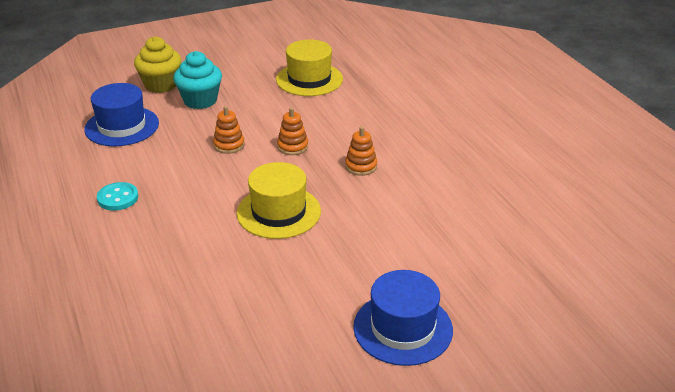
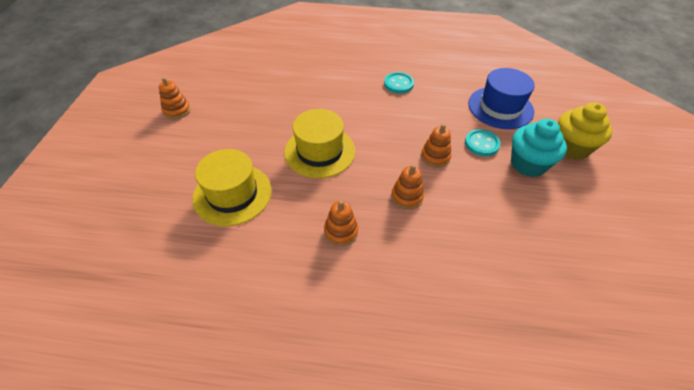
camera: 120 degrees right, 15 degrees up
yellow hat [276,39,343,96] -> yellow hat moved to [192,149,272,226]
blue hat [353,270,453,366] -> none
none -> orange stacking toy [159,77,191,119]
none -> turquoise button [465,129,501,156]

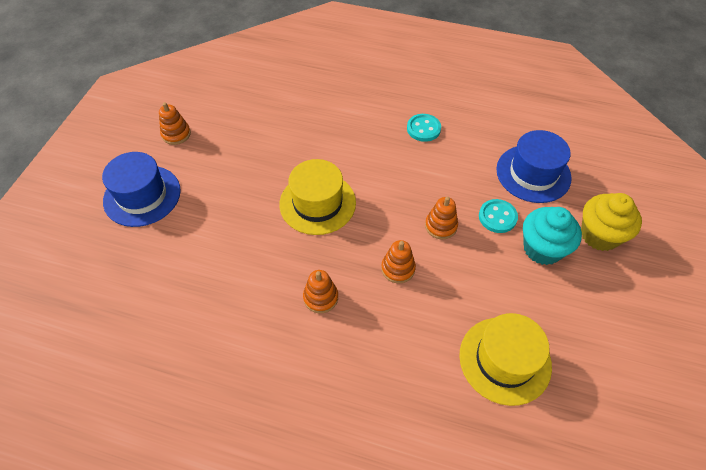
camera: 10 degrees right, 5 degrees up
yellow hat [192,149,272,226] -> yellow hat moved to [459,313,552,406]
none -> blue hat [102,152,181,227]

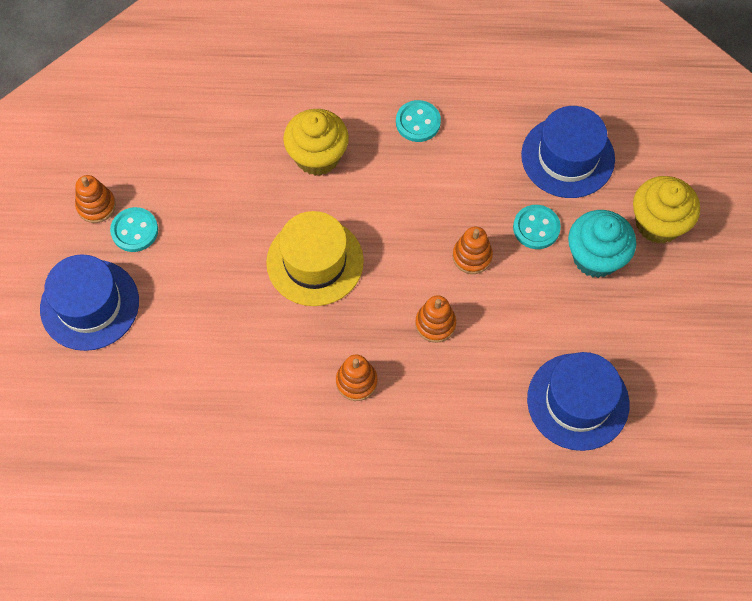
camera: 15 degrees left, 10 degrees up
yellow hat [459,313,552,406] -> blue hat [527,352,629,451]
none -> turquoise button [110,207,158,252]
none -> yellow cupcake [283,109,349,176]

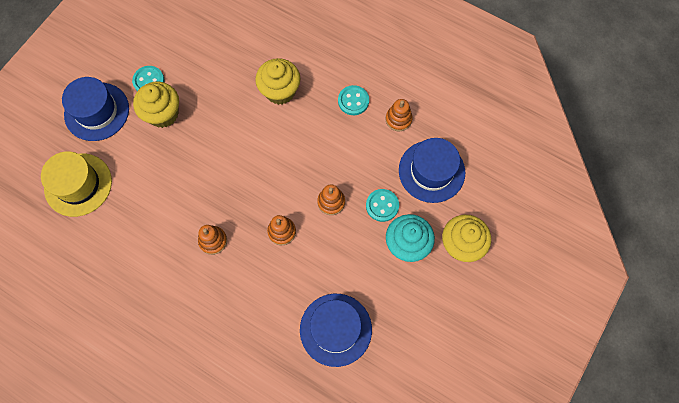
camera: 30 degrees right, 5 degrees up
orange stacking toy [75,175,116,223] -> orange stacking toy moved to [386,99,413,131]
yellow hat [266,211,364,306] -> yellow hat moved to [41,151,112,217]
none -> yellow cupcake [133,82,179,128]

